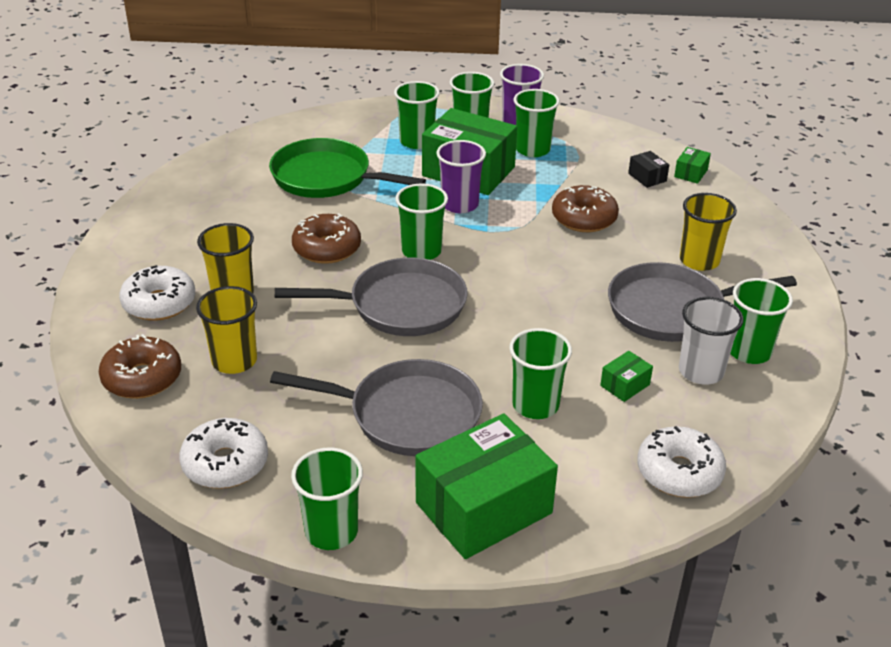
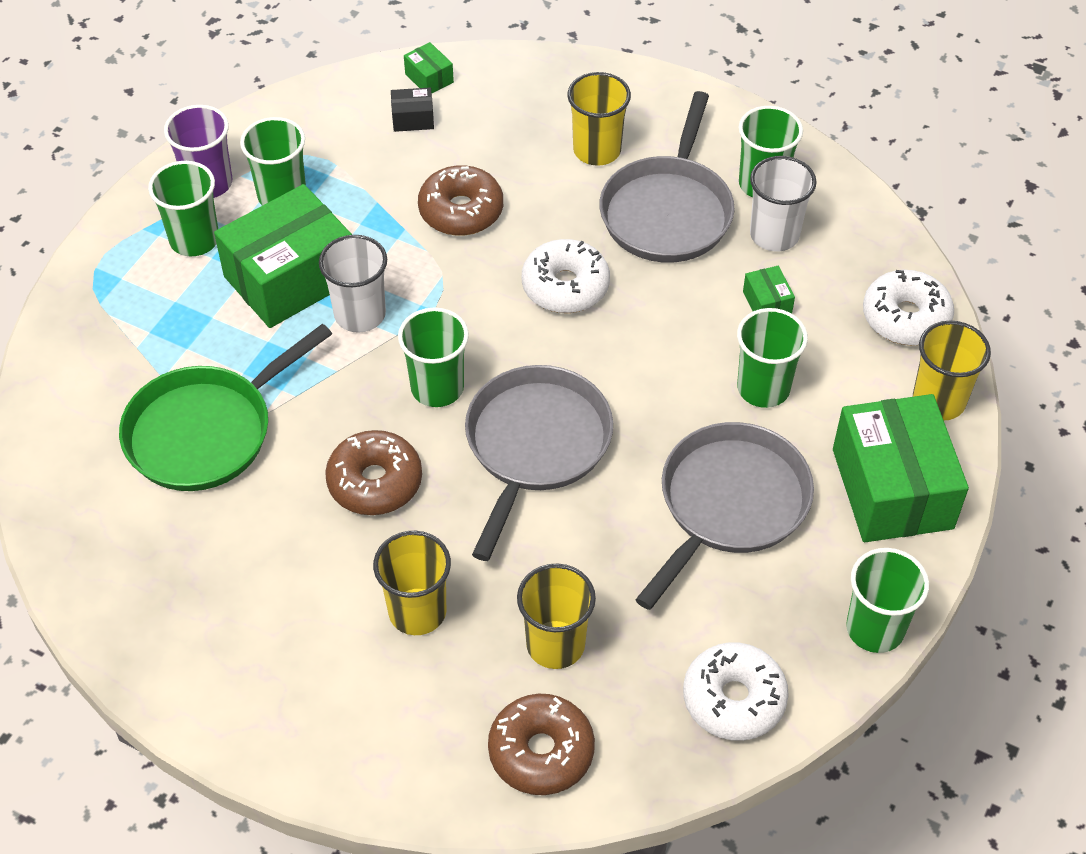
camera: 65 degrees left, 15 degrees up
white donut [119,265,195,321] -> white donut moved to [522,239,610,313]
green cup [394,81,440,149] -> none
purple cup [436,140,486,213] -> white cup [319,235,387,333]
none -> yellow cup [913,321,991,421]

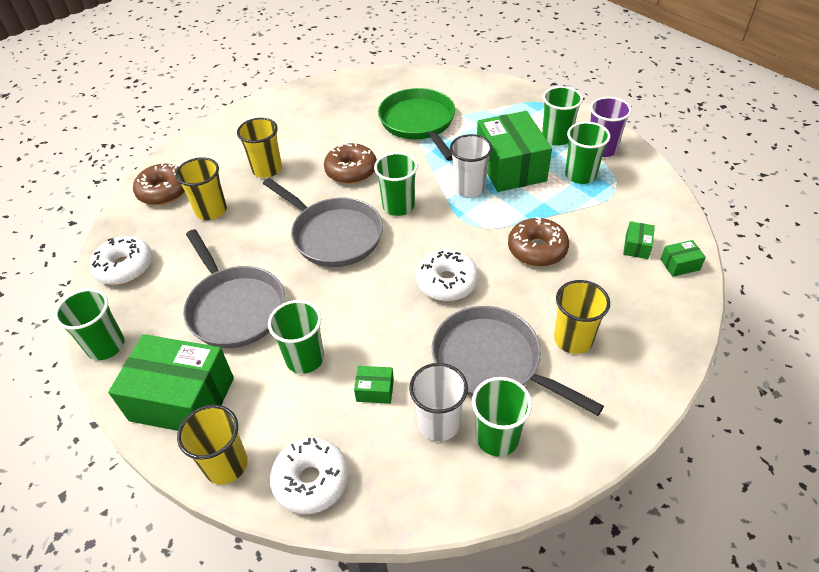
camera: 115 degrees right, 5 degrees down
black box [391,88,434,132] -> green box [623,221,655,259]

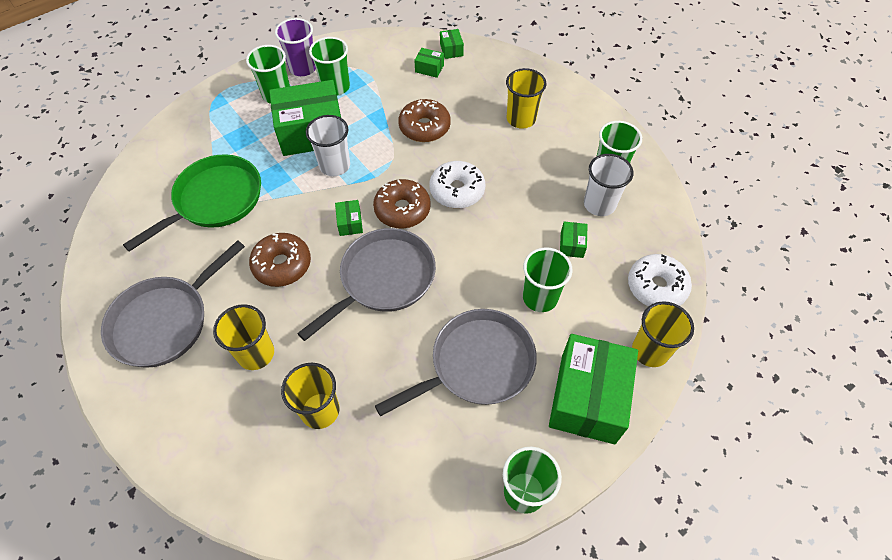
camera: 90 degrees left, 10 degrees up
white donut [90,236,152,285] -> none
brown donut [133,162,185,205] -> brown donut moved to [373,179,431,229]
green cup [374,152,418,216] -> green box [335,200,363,236]
green pan [378,88,455,161] -> green pan turned 150 degrees clockwise [123,154,261,252]
grey pan [432,306,604,416] -> grey pan moved to [101,240,245,368]

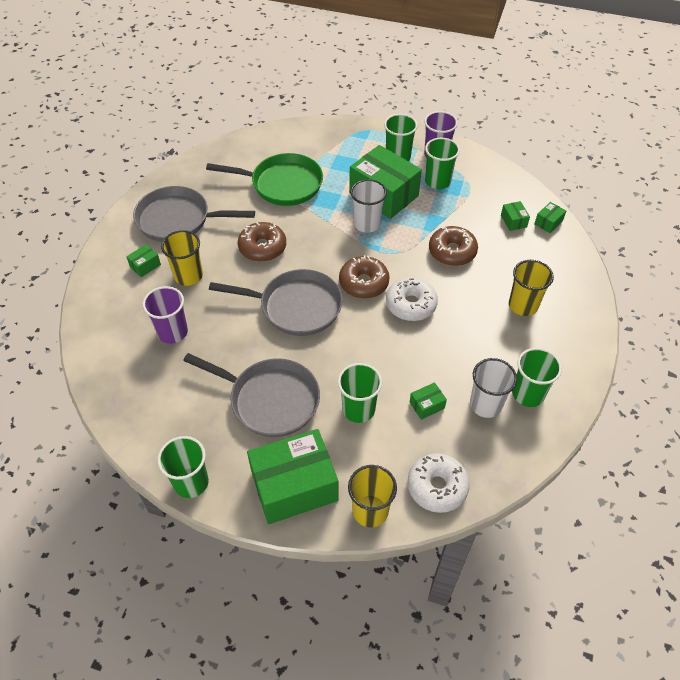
camera: 55 degrees right, 5 degrees down
yellow cup [281,363,339,429] -> purple cup [142,286,188,344]
green box [335,200,363,236] -> green box moved to [126,244,161,277]

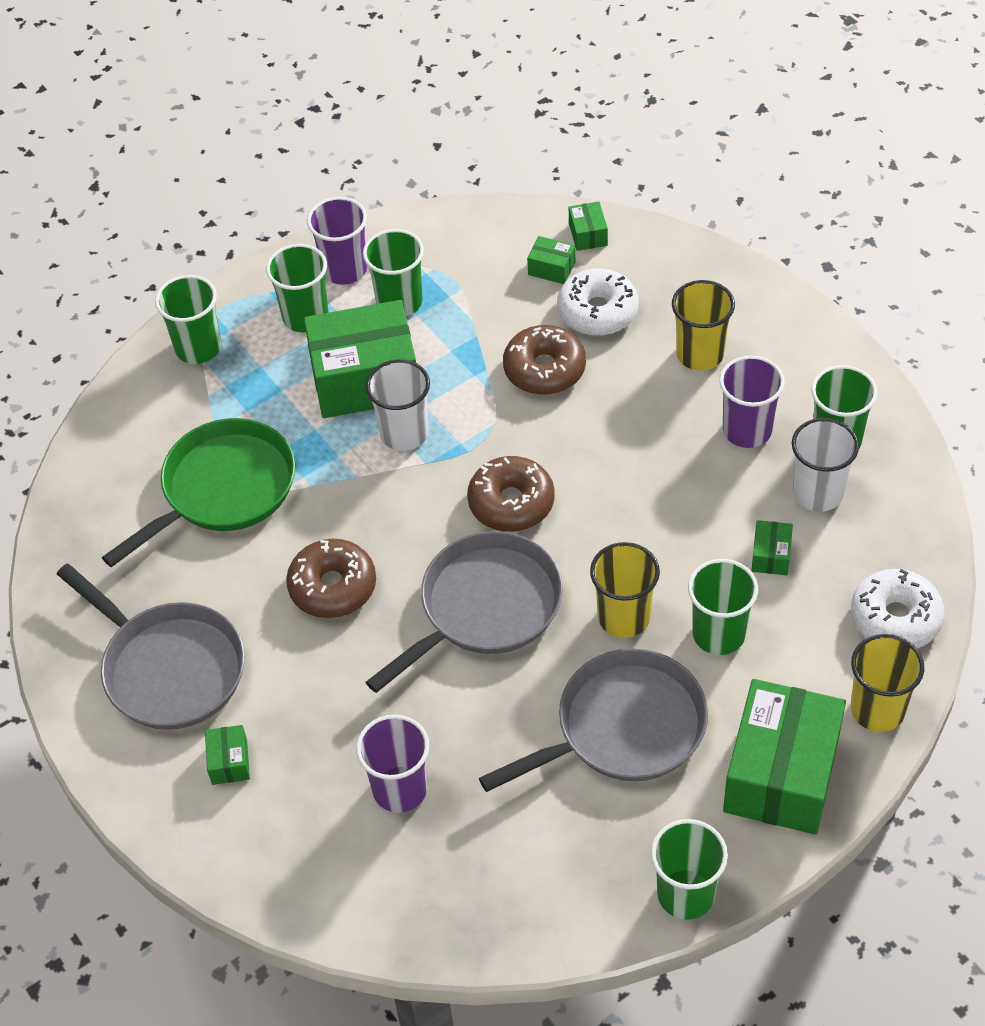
camera: 50 degrees left, 0 degrees up
grey pan [133,186,255,242] -> grey pan turned 90 degrees counterclockwise [57,563,245,730]
yellow cup [161,230,203,286] -> yellow cup moved to [590,542,660,638]
white donut [386,277,438,321] -> white donut moved to [557,268,639,336]
none -> green cup [155,275,221,364]
none -> purple cup [719,355,785,448]

